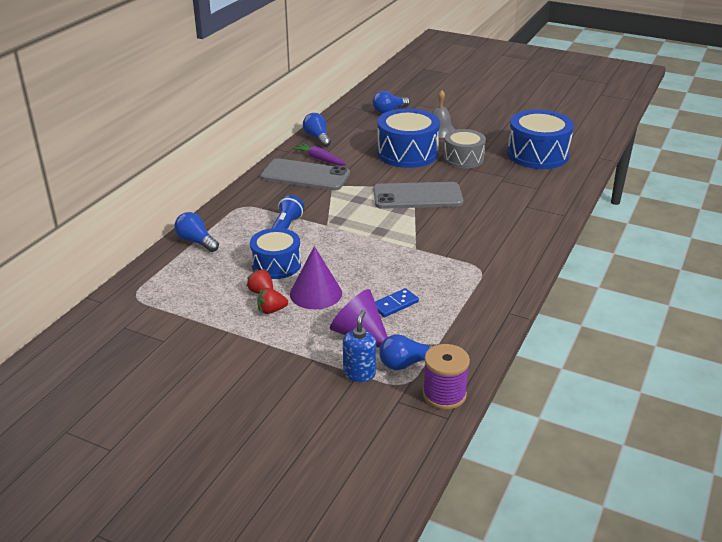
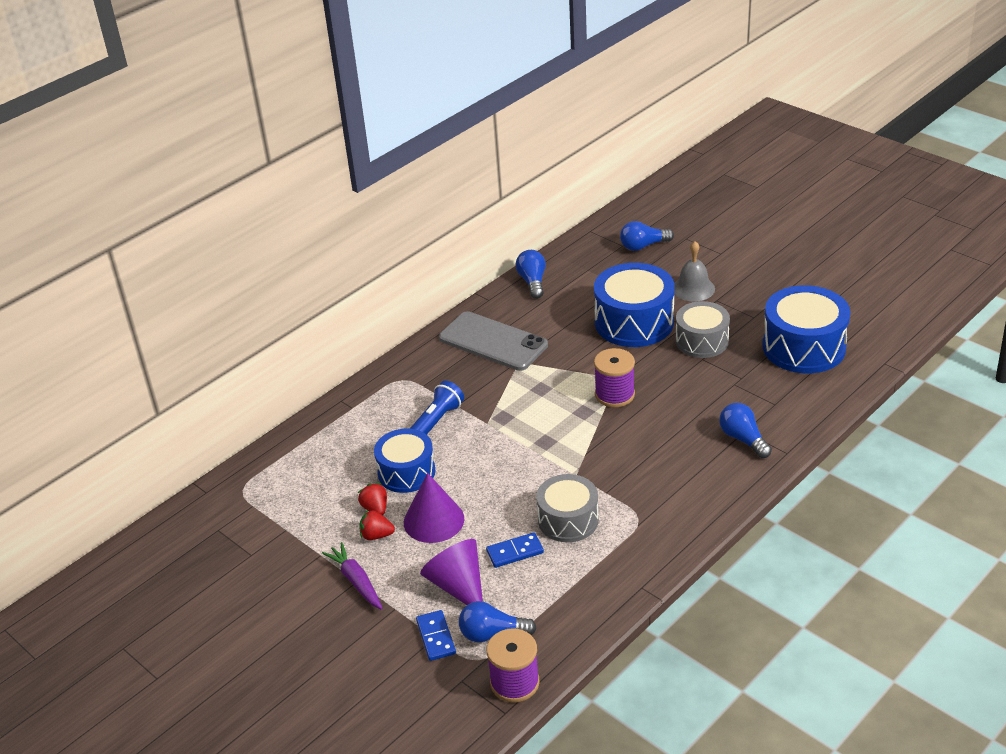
camera: 20 degrees right, 5 degrees up
blue light bulb [174,212,219,252] -> blue light bulb moved to [719,403,772,458]
purple carrot [292,143,347,166] -> purple carrot moved to [322,542,383,610]
blue soap dispenser [343,310,376,382] -> blue domino [416,610,456,661]
grey phone [373,182,463,209] -> purple spool [594,348,635,407]
none -> grey drum [537,474,599,542]

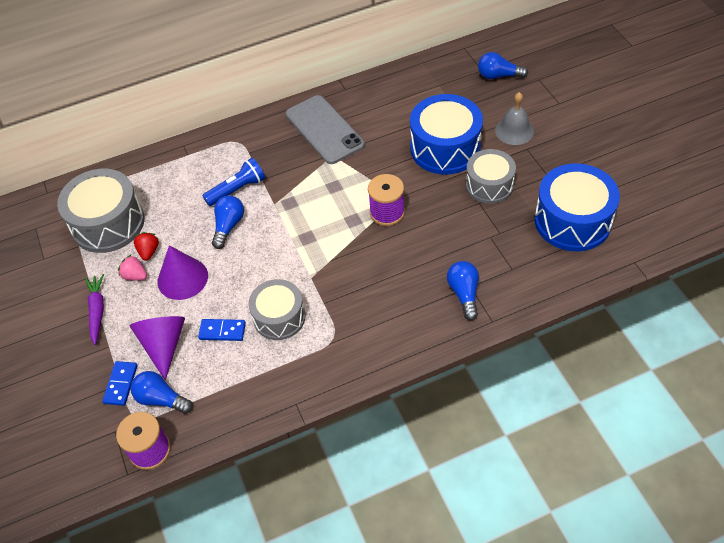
camera: 25 degrees right, 15 degrees up
red strawberry [359,510,395,540] -> pink strawberry [118,254,147,281]
blue drum [374,429,436,493] -> none
blue light bulb [516,250,546,299] -> blue light bulb moved to [212,195,244,249]
none -> grey drum [57,169,145,253]

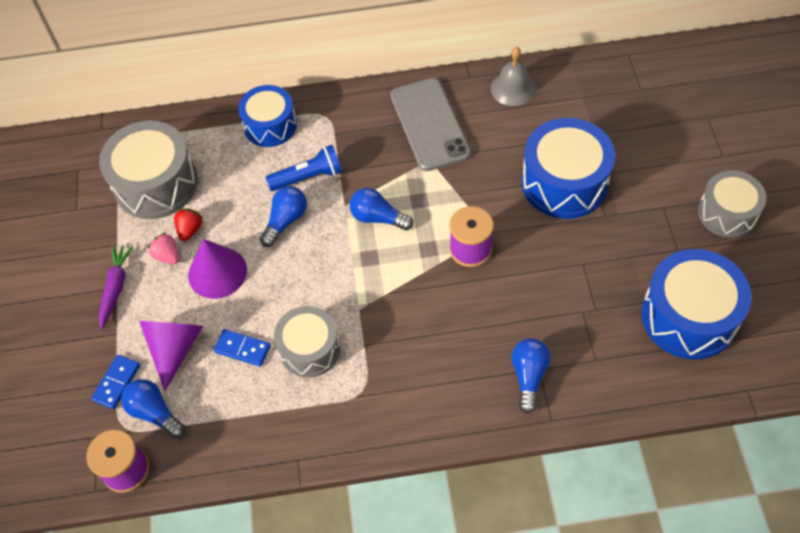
camera: 15 degrees right, 5 degrees up
grey drum [466,149,516,204] -> grey drum moved to [698,170,766,238]
blue light bulb [478,52,528,79] -> blue light bulb moved to [350,188,414,230]
grey bell [495,92,534,145] -> grey bell moved to [491,46,535,106]
none -> blue drum [238,85,297,147]

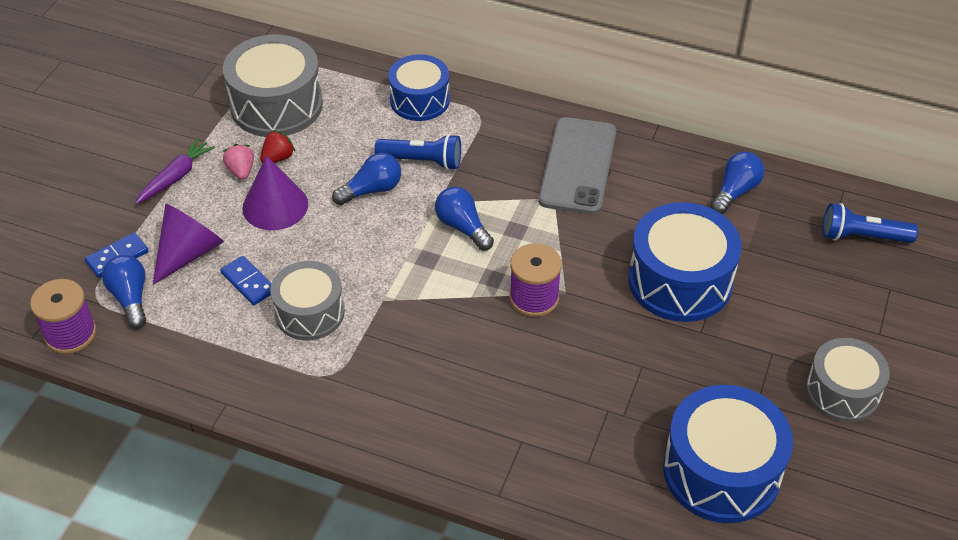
camera: 25 degrees right, 10 degrees down
grey bell [491,46,535,106] -> none
blue light bulb [512,338,551,414] -> blue light bulb moved to [711,152,765,214]
none -> blue flashlight [823,203,918,243]

